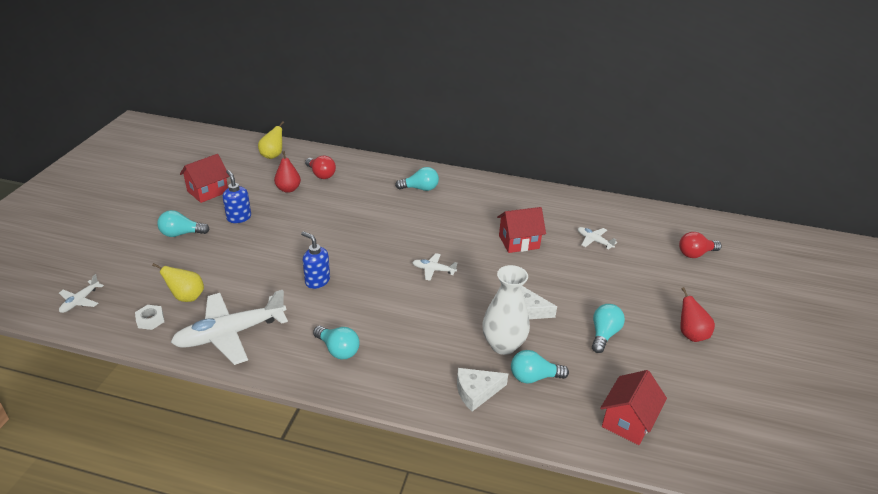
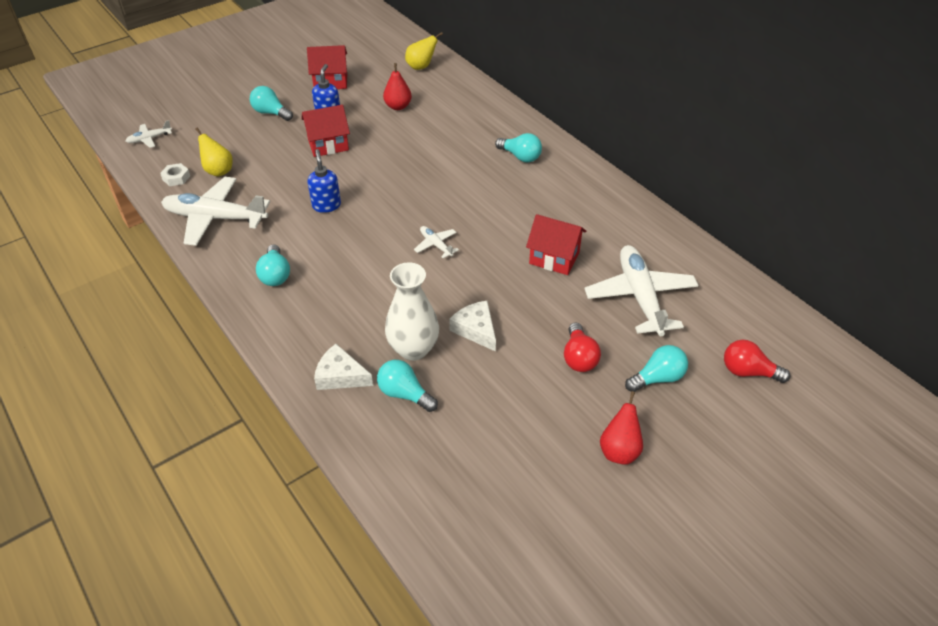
camera: 40 degrees right, 10 degrees up
red light bulb [305,156,336,179] -> red light bulb moved to [564,322,601,372]
white plane [578,227,617,250] -> white plane [584,245,698,336], size x2.18
turquoise light bulb [592,304,625,353] -> turquoise light bulb moved to [625,345,688,392]
red house [600,370,667,445] -> red house moved to [301,105,350,157]

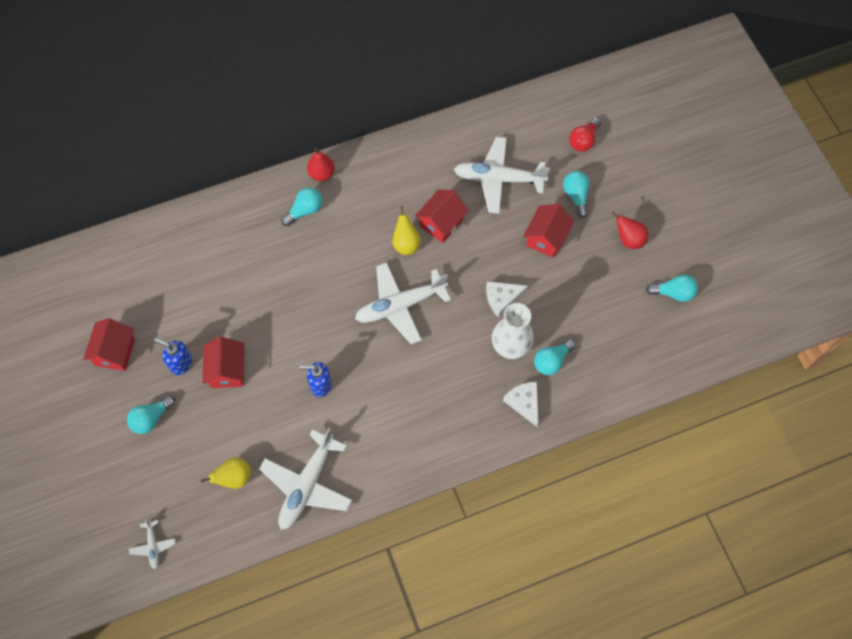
camera: 75 degrees left, 20 degrees up
white nut [160,163,190,186] -> none
turquoise light bulb [256,245,290,286] -> turquoise light bulb moved to [646,274,698,302]
white cheese [314,344,373,390] -> white cheese turned 120 degrees clockwise [503,382,538,427]
red pear [383,63,412,110] -> red pear moved to [307,148,335,181]
yellow pear [405,32,443,70] -> yellow pear moved to [392,206,421,255]
white plane [414,226,459,259] -> white plane [355,262,451,344], size x2.18
red light bulb [564,322,601,372] -> red house [523,204,574,258]

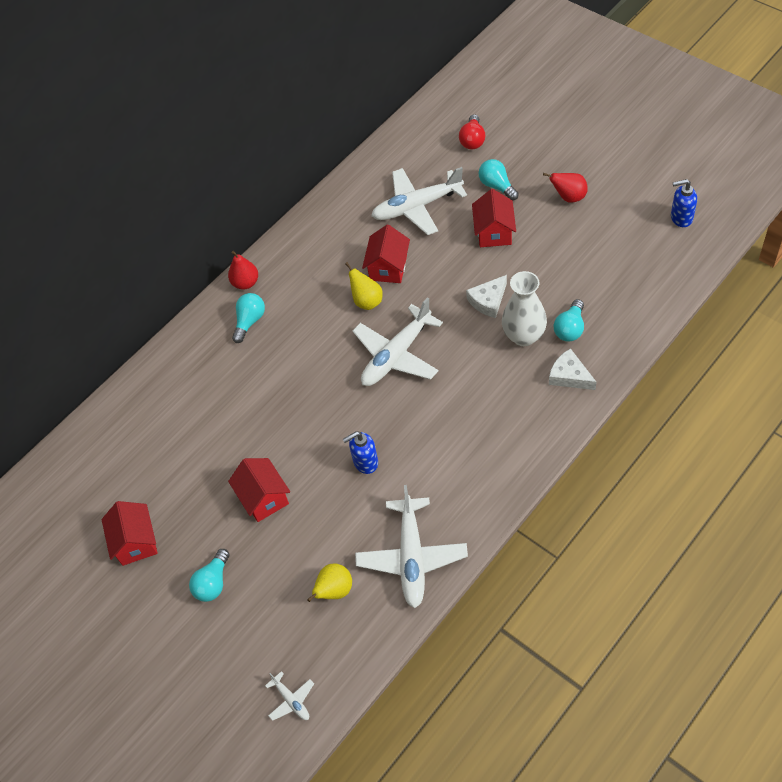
camera: 20 degrees left, 10 degrees down
blue soap dispenser [154,338,192,375] -> blue soap dispenser moved to [671,179,697,227]
turquoise light bulb [646,274,698,302] -> none

